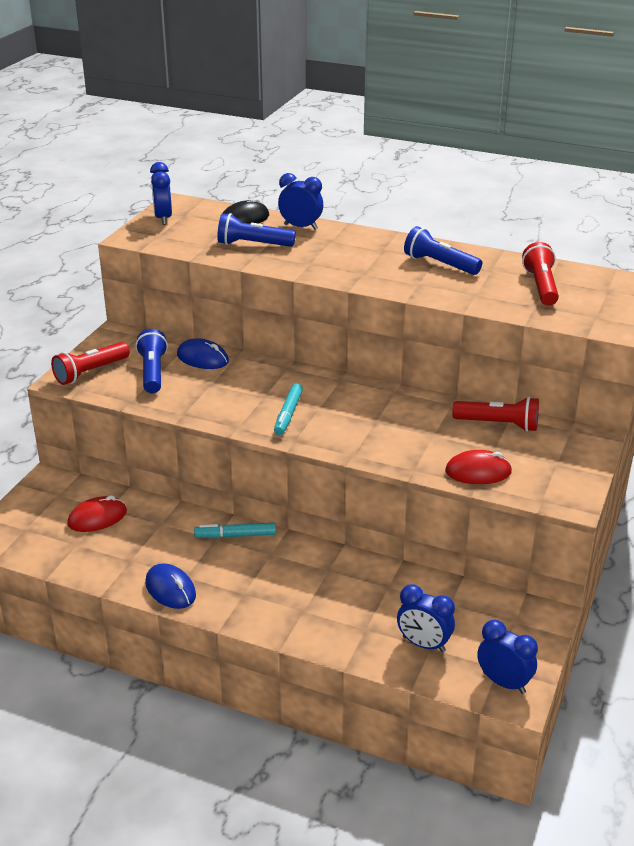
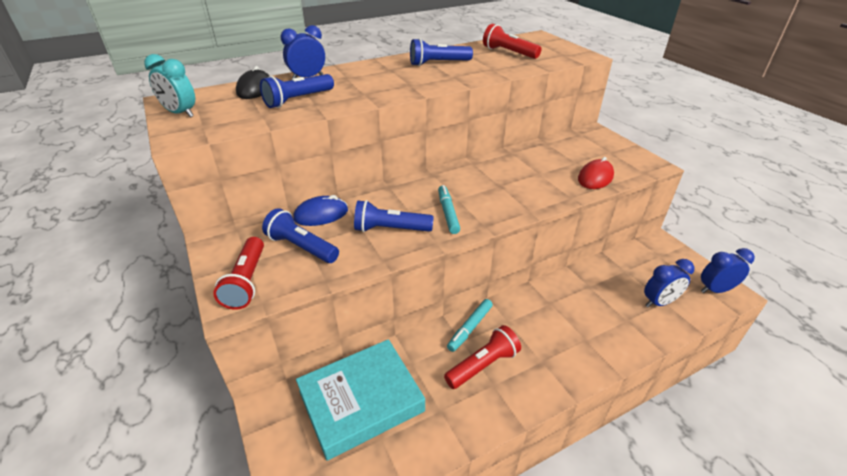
camera: 50 degrees left, 5 degrees up
red mouse [67,495,127,532] -> turquoise book [296,339,425,460]
blue mouse [145,563,196,609] -> none
blue clock [150,162,172,225] -> turquoise clock [144,54,195,117]
turquoise marker [274,383,303,435] -> turquoise marker turned 150 degrees counterclockwise [438,185,460,234]
red flashlight [452,397,539,432] -> red flashlight moved to [444,325,521,389]
none -> blue flashlight [354,200,434,232]

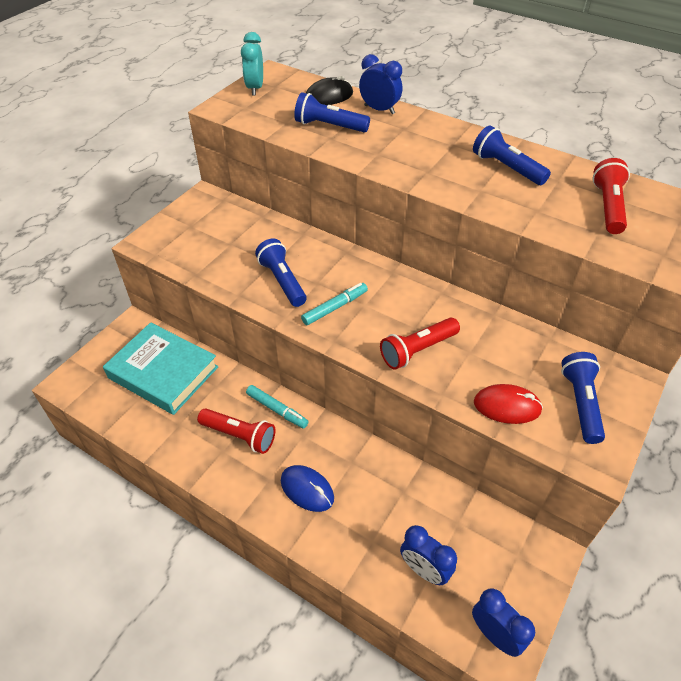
camera: 60 degrees right, 10 degrees up
red flashlight [213,237,264,310] -> red flashlight moved to [380,318,460,370]
blue flashlight [262,208,339,263] -> blue flashlight moved to [561,352,605,444]
blue mouse [293,195,348,226] -> blue mouse moved to [281,465,334,512]
turquoise marker [447,299,493,352] -> turquoise marker turned 150 degrees counterclockwise [246,385,309,428]

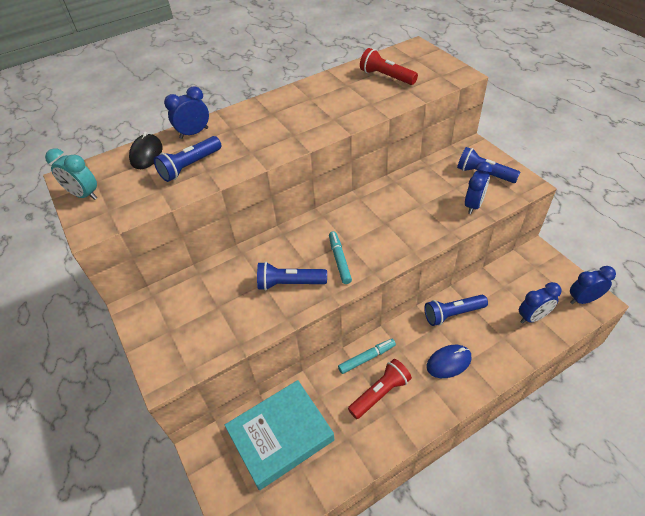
camera: 60 degrees left, 0 degrees up
red flashlight [380,318,460,370] -> none
blue flashlight [473,125,551,185] -> blue flashlight moved to [424,295,488,326]
red mouse [474,384,543,424] -> blue clock [465,162,492,214]

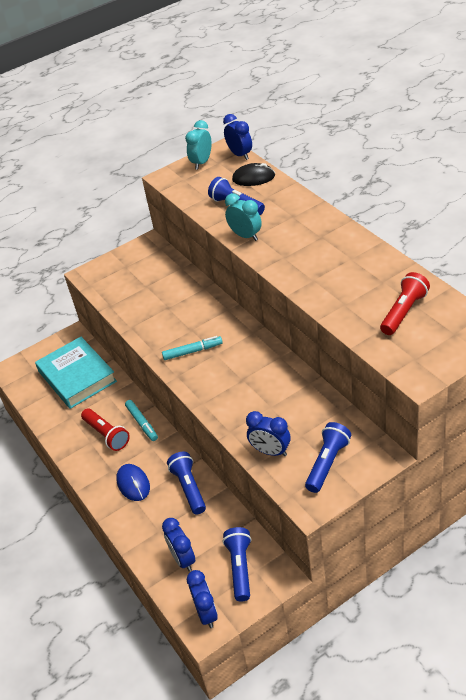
camera: 90 degrees right, 5 degrees down
blue clock [164,86,209,139] -> blue clock moved to [223,114,252,160]
blue flashlight [257,262,327,291] -> blue flashlight moved to [223,527,251,601]
none -> turquoise clock [225,193,262,241]

